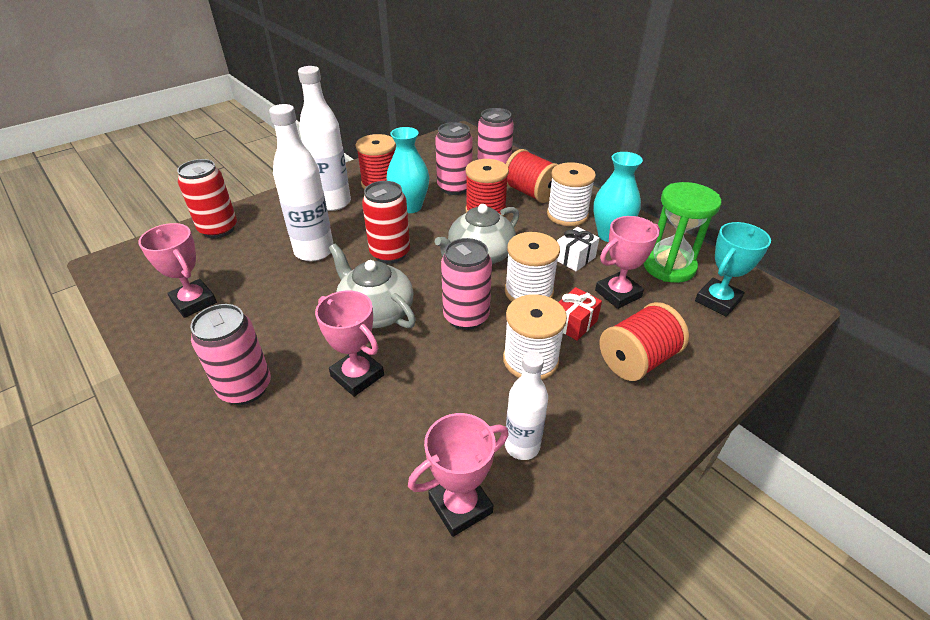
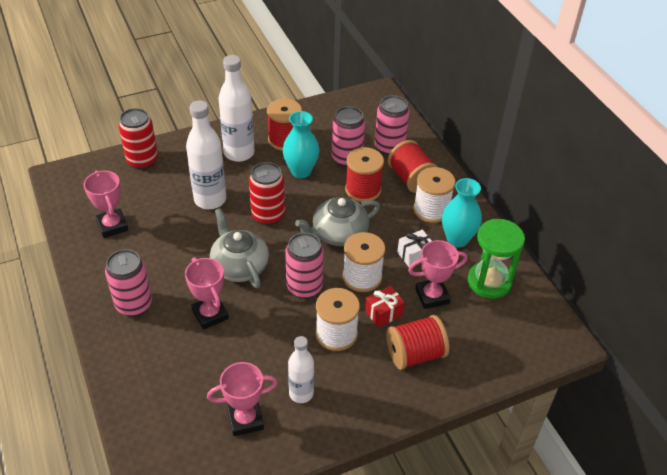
camera: 15 degrees right, 5 degrees up
turquoise trophy [695,222,771,317] -> none

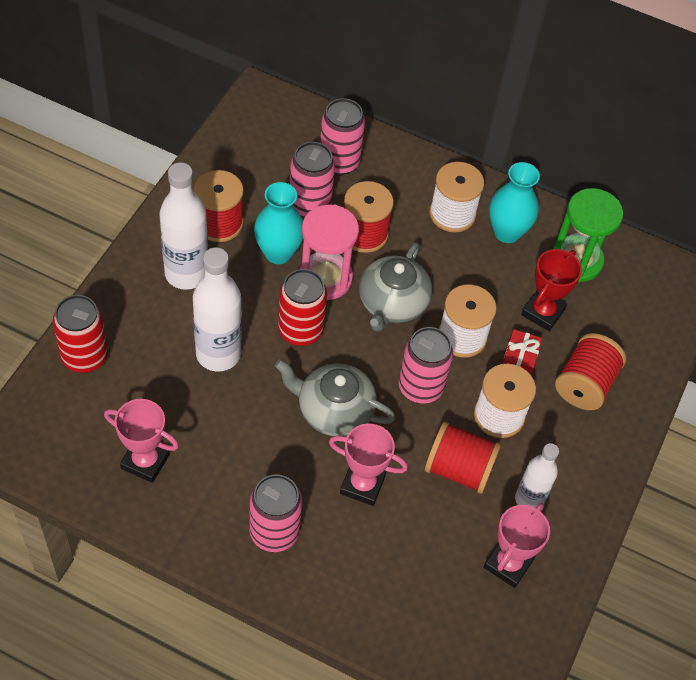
camera: 45 degrees left, 10 degrees up
red spool [388,140,438,193] -> red spool moved to [425,422,501,494]
white gift [397,230,432,267] -> none
pink trophy [408,240,468,309] -> red trophy [521,249,582,331]
none -> pink hourglass [300,205,359,300]

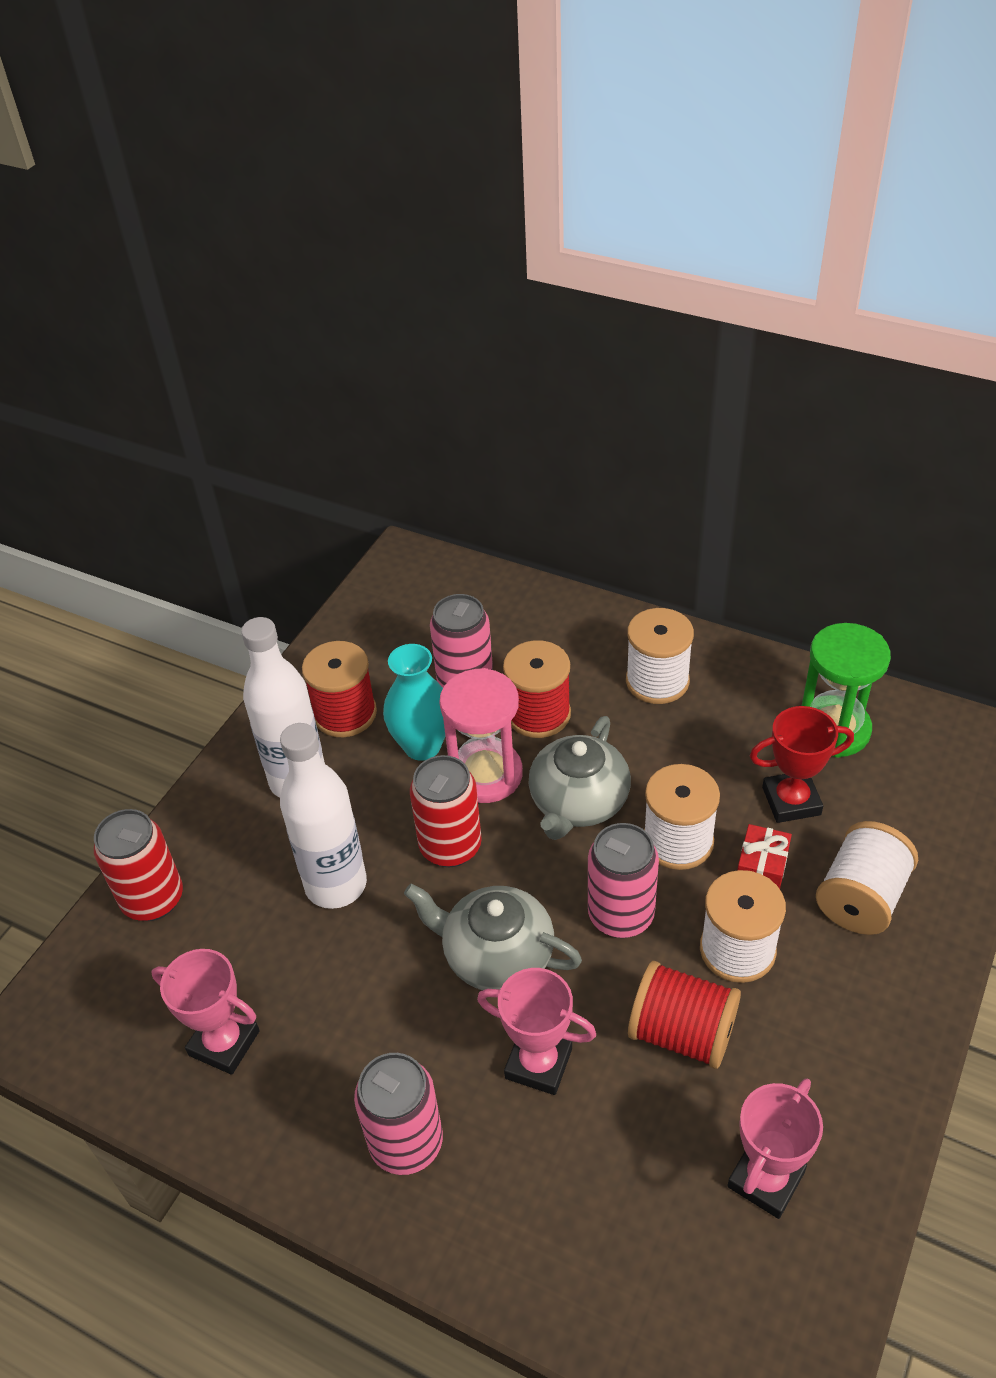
camera: 10 degrees right, 10 degrees down
pink can [320,98,365,175] -> none
turquoise vase [489,162,540,243] -> none
white bottle [515,443,559,508] -> none
red trophy [521,249,582,331] -> red trophy turned 45 degrees clockwise [750,706,854,823]
red spool [555,333,626,410] -> white spool [816,821,918,935]

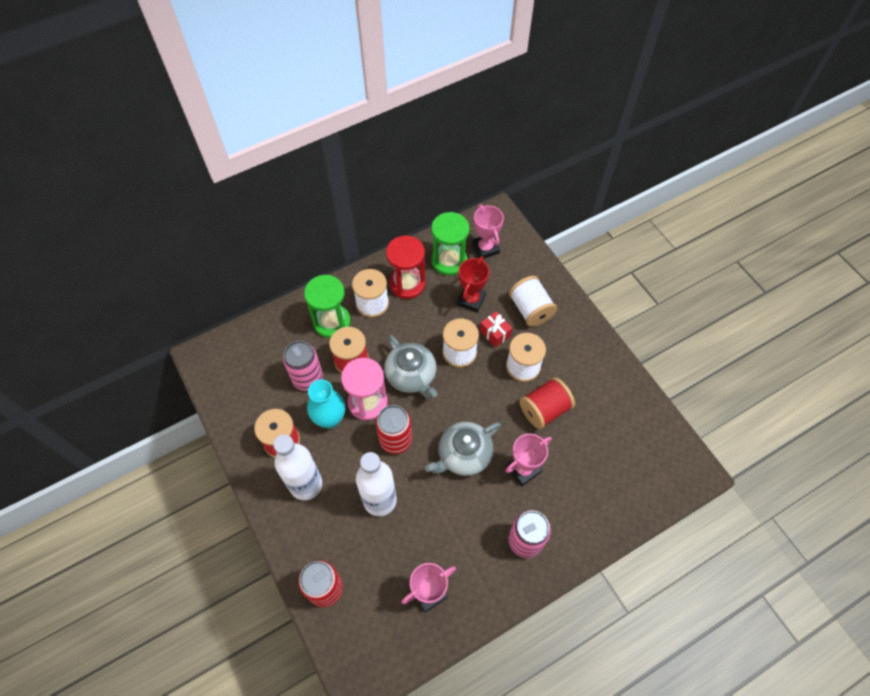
camera: 60 degrees left, 15 degrees up
pink can [588,823,659,938] -> none
pink trophy [727,1078,823,1219] -> pink trophy moved to [472,204,504,259]
none -> green hourglass [304,275,351,338]
none -> red hourglass [386,236,426,299]

